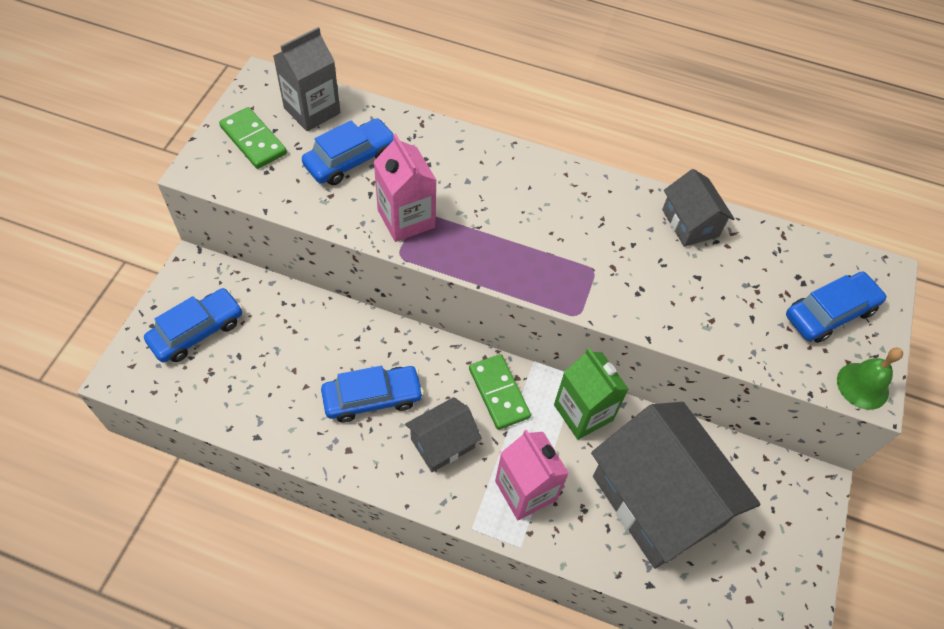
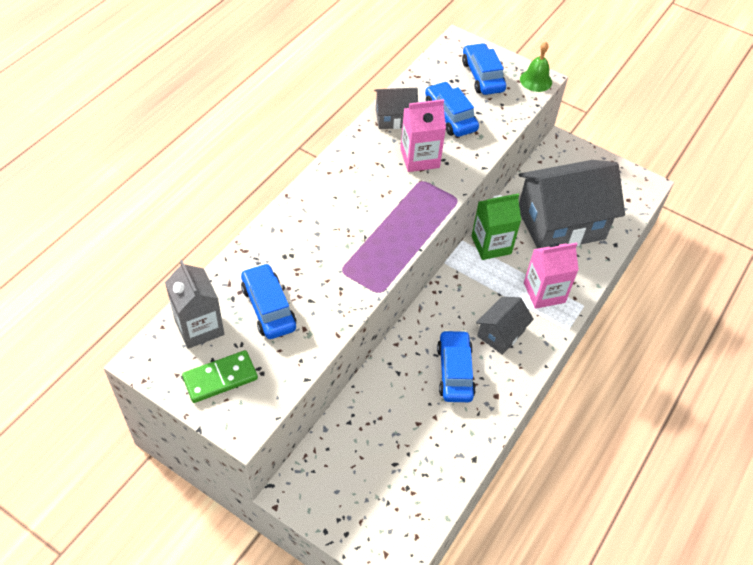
camera: 75 degrees left, 5 degrees down
blue car [144,288,242,362] -> blue car moved to [425,81,479,137]
pink carton [373,133,436,242] -> pink carton moved to [400,99,446,172]
grey house [405,397,482,472] -> grey house turned 60 degrees clockwise [476,297,534,355]
green domino [469,354,531,430] -> none

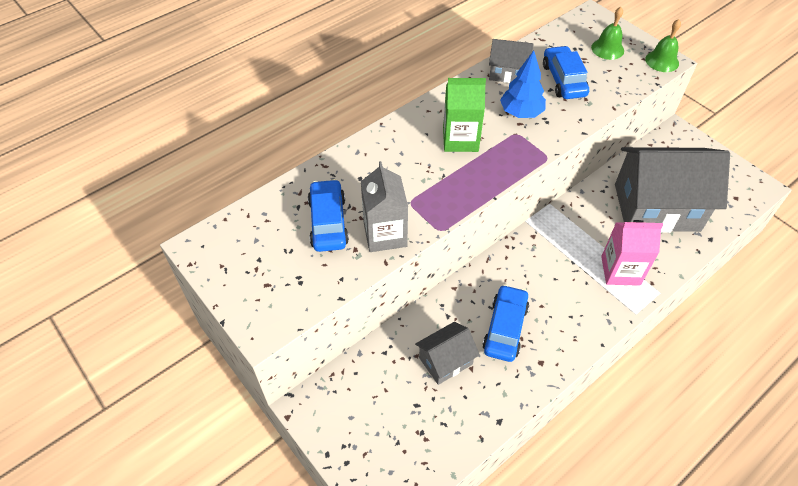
camera: 20 degrees right, 0 degrees up
grey carton [165,260,224,349] -> grey carton moved to [361,161,408,252]
green domino [182,350,258,403] -> none
pink carton [400,99,446,172] -> blue tree [500,51,546,118]
blue car [462,43,506,95] -> green bell [591,7,624,60]
green carton [472,193,521,260] -> green carton moved to [443,78,486,152]
grey house [476,297,534,355] -> grey house moved to [415,322,480,385]

